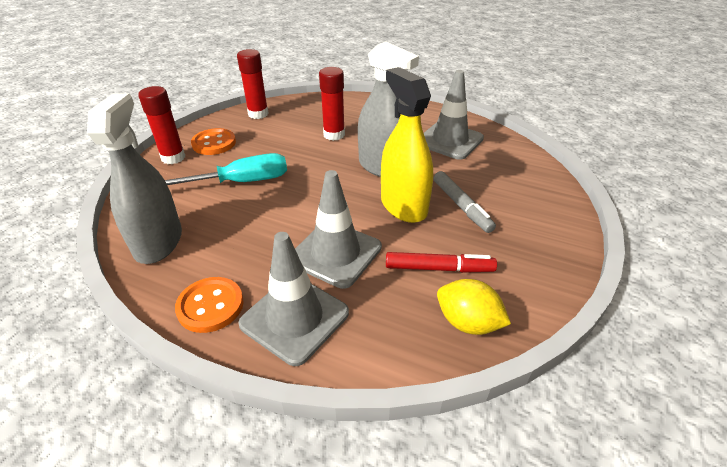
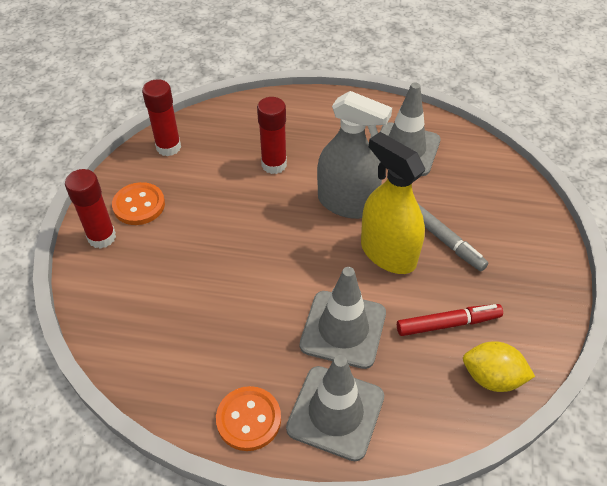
camera: 15 degrees left, 10 degrees up
grey spray bottle [87,93,182,264] -> none
turquoise screwdriver [165,153,287,185] -> none

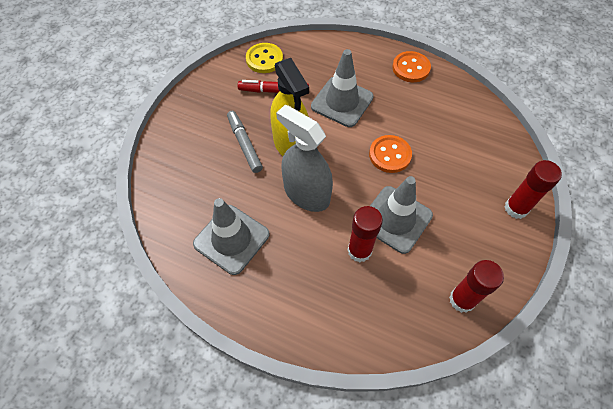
camera: 165 degrees left, 10 degrees up
orange button [112,182,165,225] -> orange button moved to [369,135,412,173]
grey traffic cone [286,355,384,461] -> grey traffic cone moved to [370,176,433,254]
yellow lemon [463,341,535,392] -> yellow button [246,43,283,73]

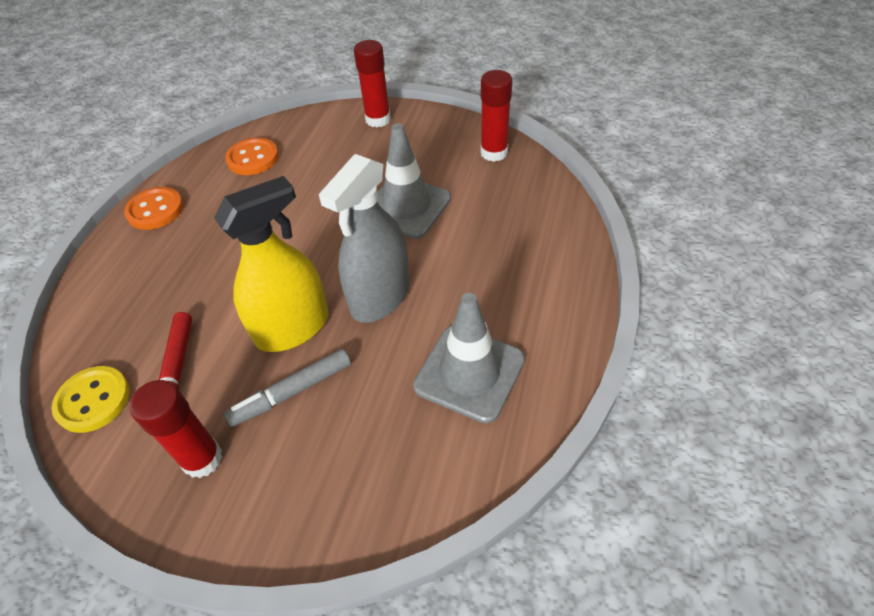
camera: 95 degrees left, 10 degrees down
grey traffic cone [311,49,374,127] -> none
red glue stick [348,206,383,262] -> red glue stick moved to [129,380,222,478]
orange button [369,135,412,173] -> orange button moved to [225,137,279,175]

